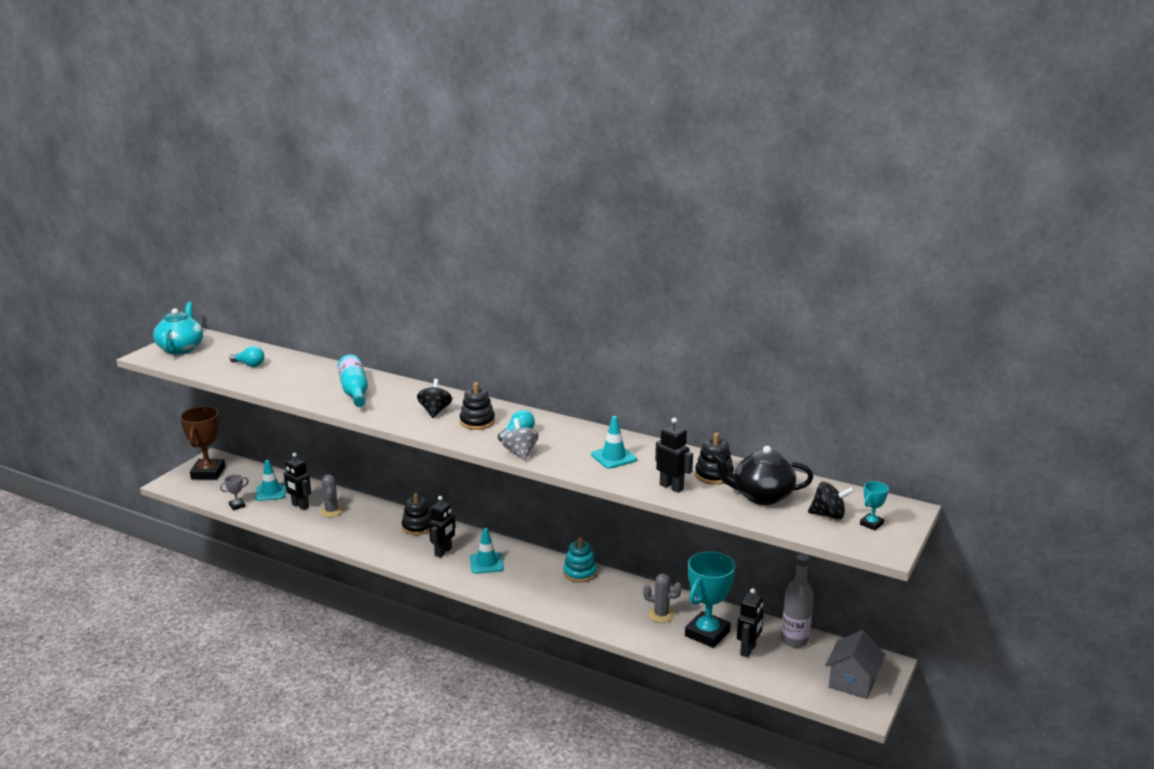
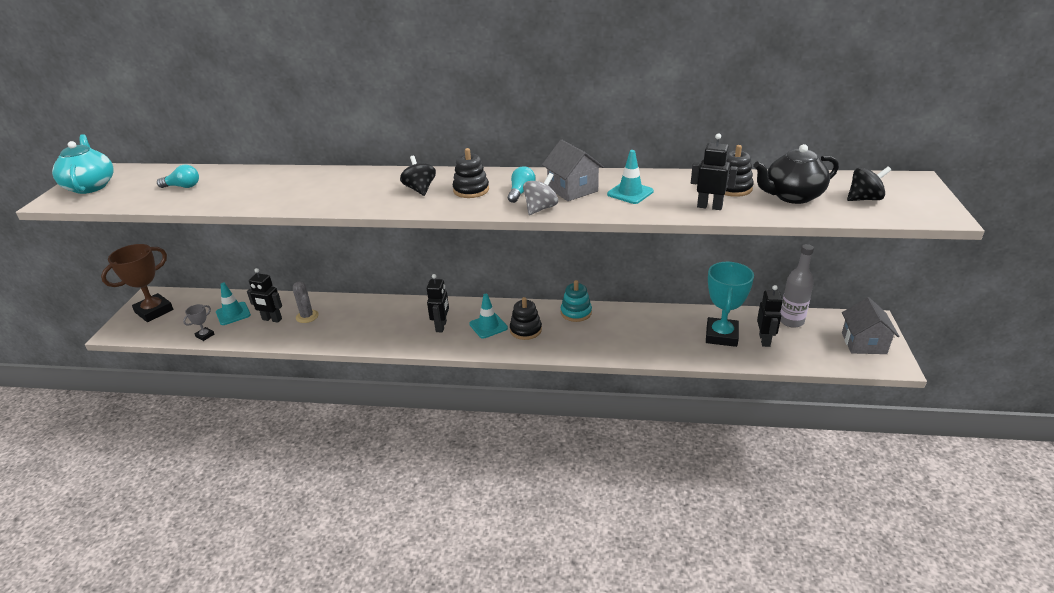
camera: 20 degrees left, 10 degrees up
brown trophy [180,406,225,480] -> brown trophy turned 60 degrees clockwise [101,244,173,322]
turquoise bottle [338,355,368,407] -> none
black stacking toy [402,493,432,535] -> black stacking toy moved to [510,297,542,340]
grey spinning top [502,418,539,460] -> grey spinning top turned 75 degrees clockwise [523,173,558,215]
grey cactus [643,574,682,623] -> none
turquoise trophy [860,481,889,531] -> none
none -> grey house [542,139,604,201]

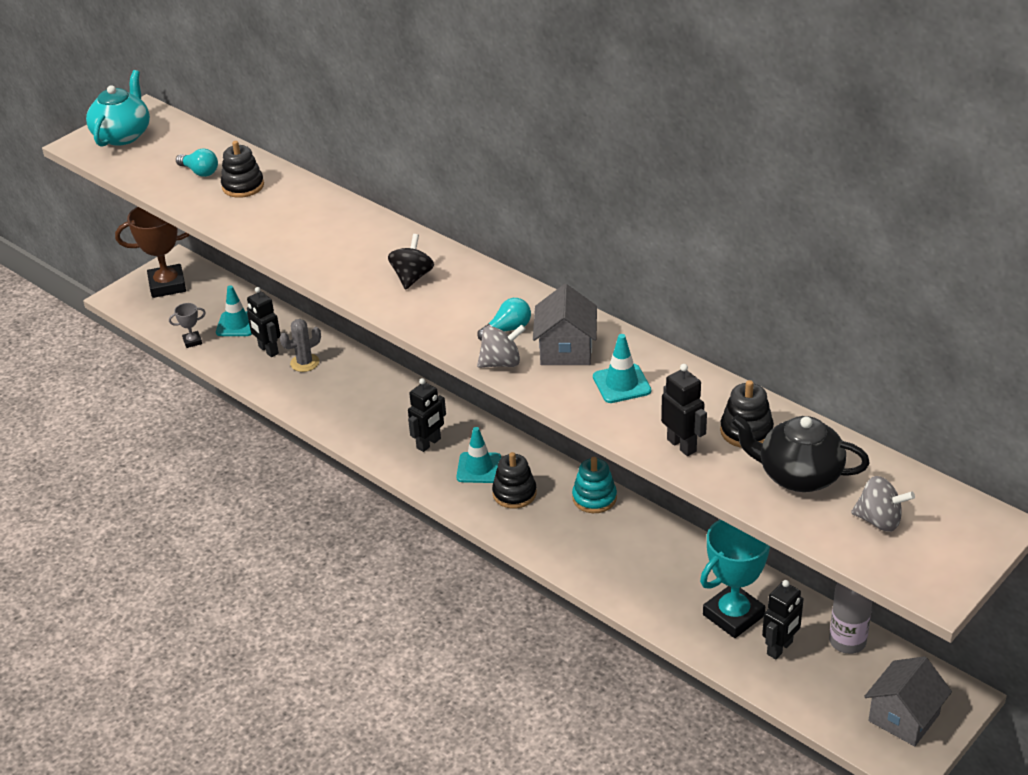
camera: 35 degrees right, 5 degrees up
grey cactus [293,281,319,323] -> grey cactus turned 60 degrees clockwise [280,319,321,372]
black stacking toy [453,148,489,198] -> black stacking toy moved to [221,141,264,198]
black spinning top [847,166,891,201] -> grey spinning top [851,476,915,532]

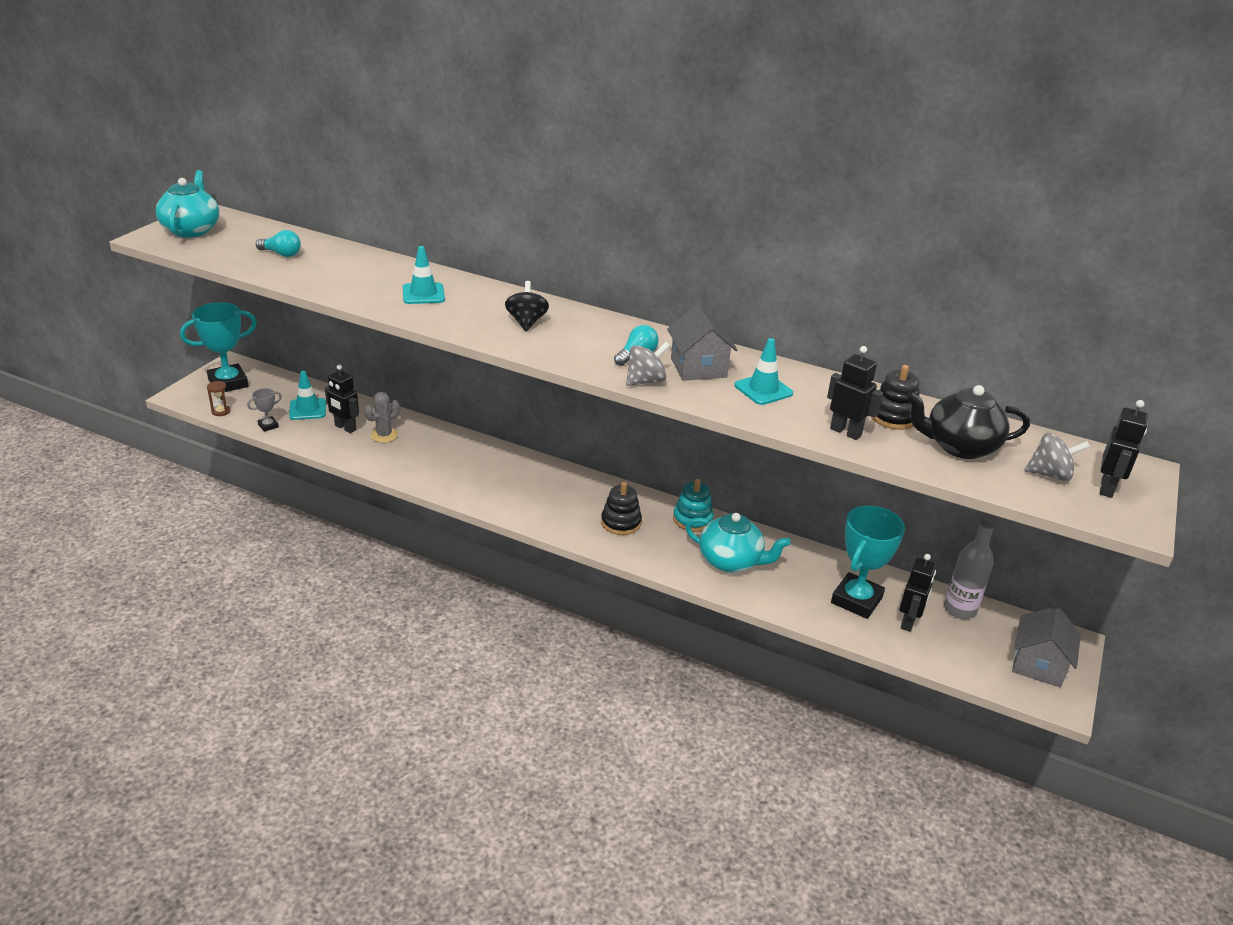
camera: 20 degrees left, 5 degrees down
brown trophy [115,207,190,298] -> turquoise trophy [180,302,257,392]
black stacking toy [221,141,264,198] -> none
black robot [408,378,446,452] -> black robot moved to [1099,400,1148,498]
turquoise traffic cone [456,427,501,483] -> turquoise traffic cone moved to [403,246,445,304]
none -> brown hourglass [207,381,230,416]
none -> turquoise teapot [685,513,791,573]

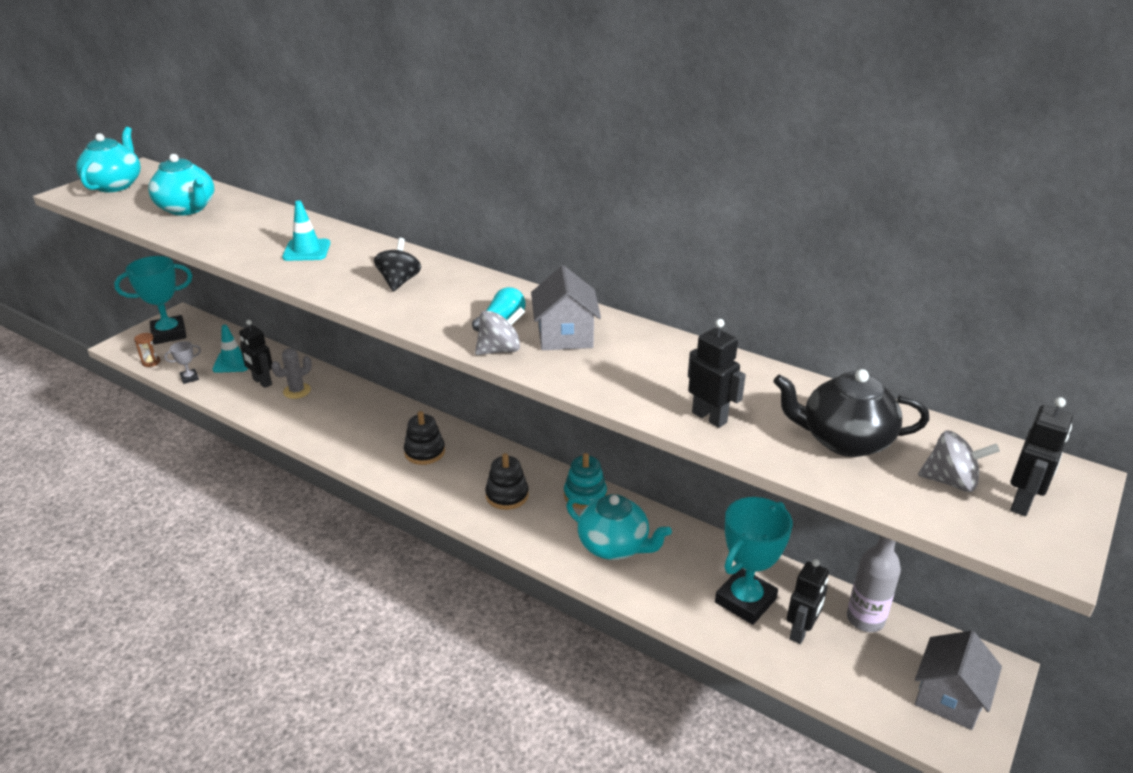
camera: 10 degrees right, 0 degrees up
turquoise light bulb [256,230,301,257] -> turquoise teapot [148,154,214,215]
turquoise traffic cone [734,338,793,405] -> none
black stacking toy [871,365,920,430] -> black stacking toy moved to [404,411,445,465]

